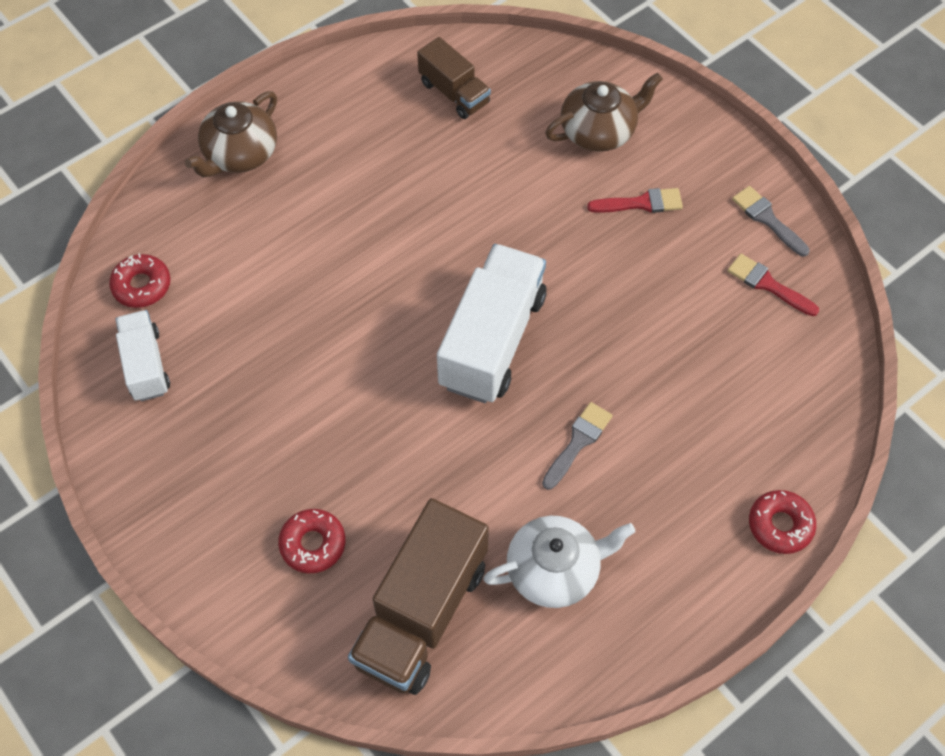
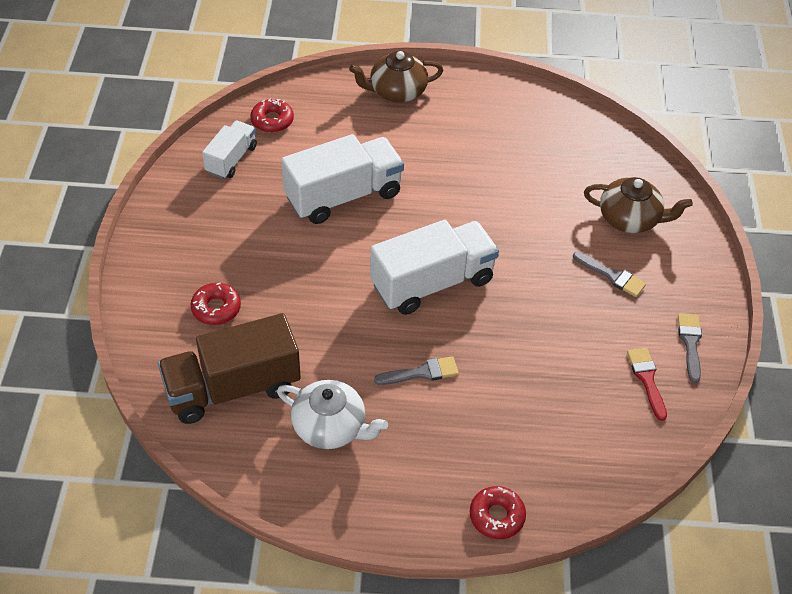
camera: 40 degrees right, 10 degrees down
brown truck [417,37,491,119] -> none
red brush [587,188,683,213] -> grey brush [573,251,646,297]
none -> white truck [281,134,404,224]

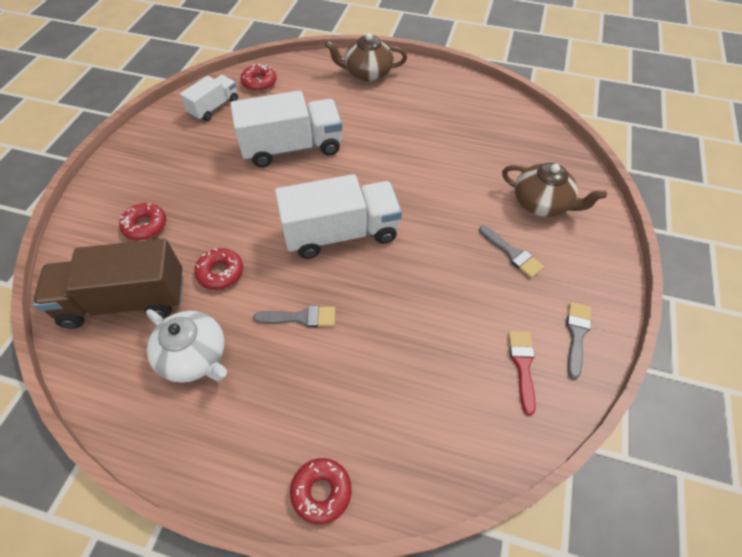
camera: 15 degrees right, 5 degrees up
none -> red donut [194,248,243,290]

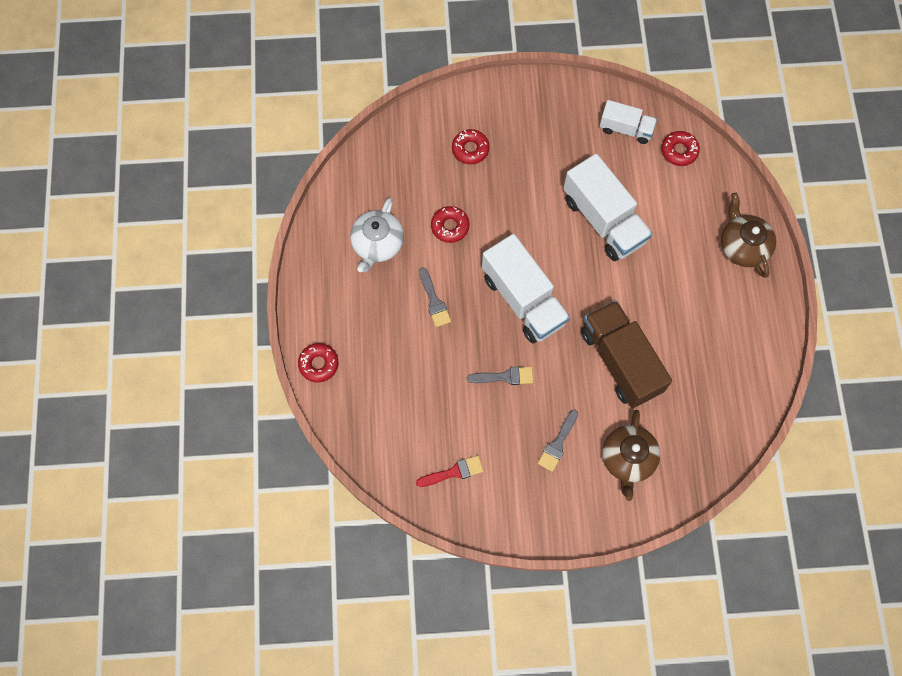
camera: 70 degrees right, 15 degrees up
brown truck [33,239,183,329] -> brown truck moved to [581,300,672,408]
grey brush [566,302,591,379] -> grey brush moved to [467,367,534,385]

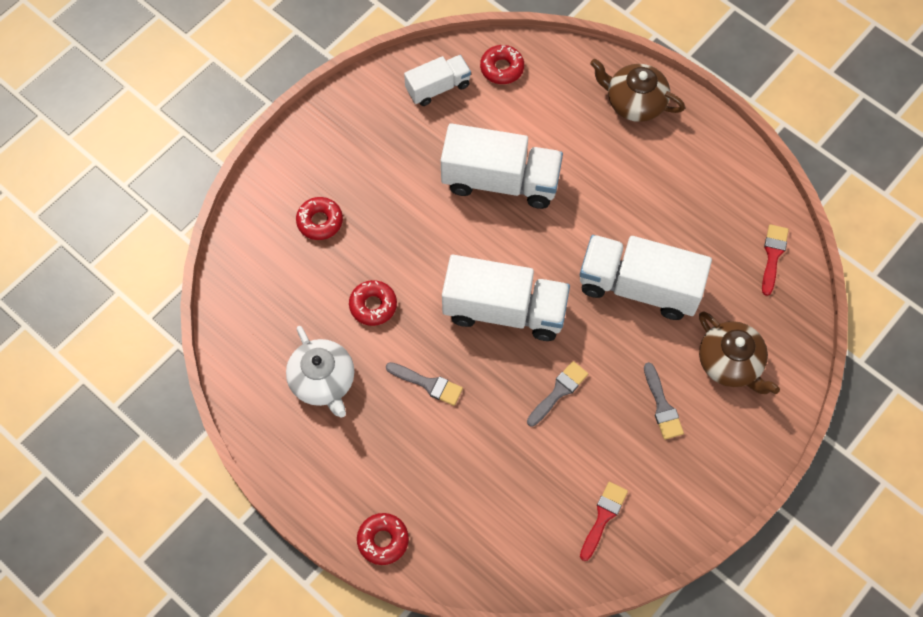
camera: 45 degrees left, 5 degrees down
brown truck [581,300,672,408] -> white truck [580,235,712,320]
none -> red brush [762,224,789,296]

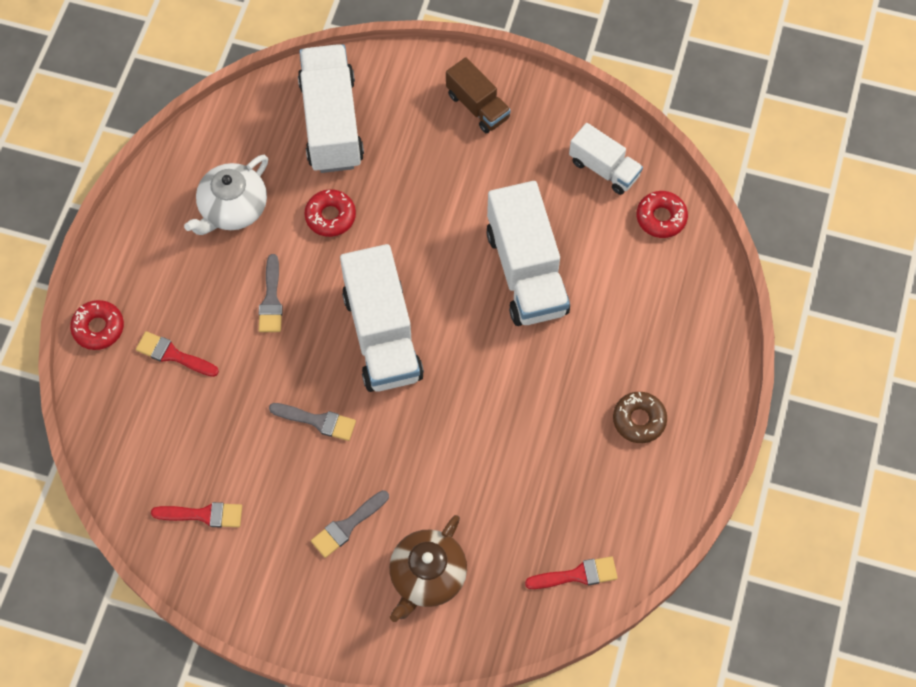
camera: 65 degrees right, 0 degrees up
red donut [296,197,343,240] -> none
white truck [580,235,712,320] -> white truck moved to [298,44,364,173]
brown teapot [590,59,685,122] -> none
none -> red brush [136,331,219,377]
none -> brown truck [446,57,511,133]
none -> brown donut [613,392,667,443]

